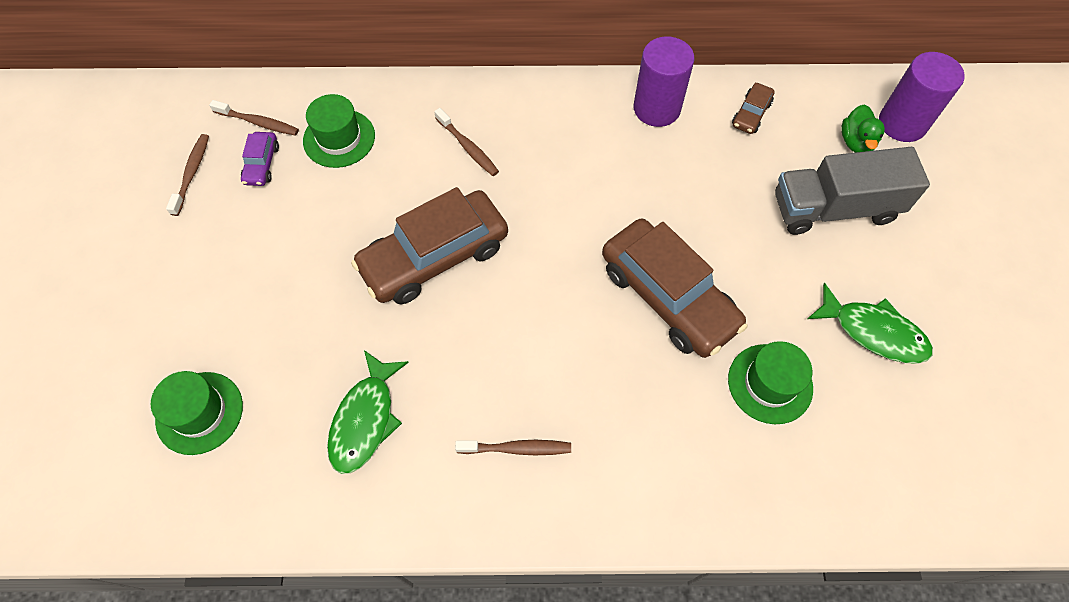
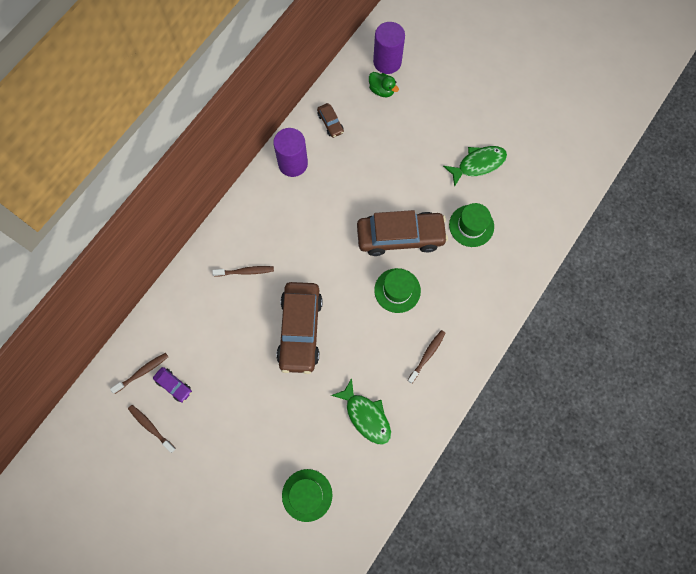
camera: 55 degrees left, 10 degrees up
green hat [303,94,375,168] -> green hat moved to [374,268,421,313]
grey truck [775,147,930,235] -> none

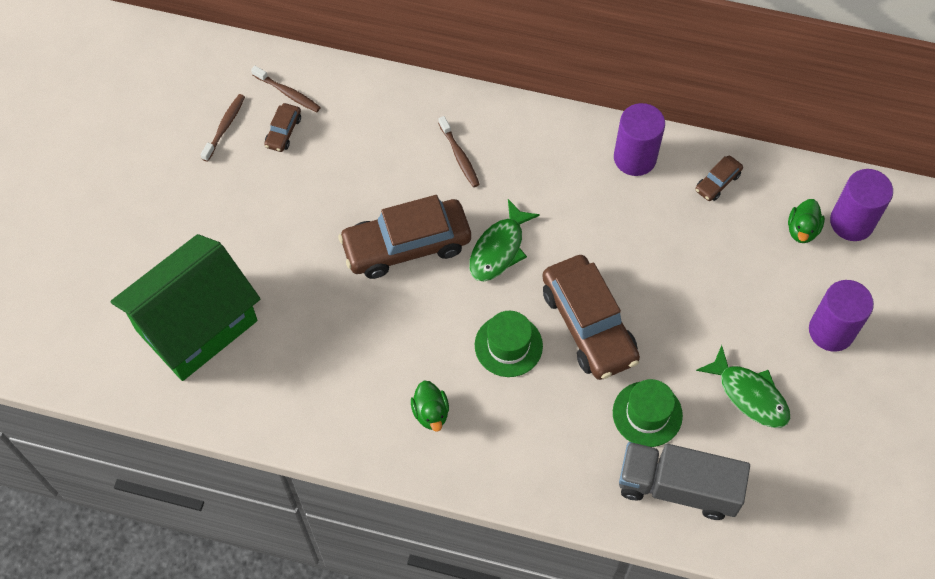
camera: 70 degrees right, 10 degrees down
purple car [153,367,192,403] -> brown car [264,103,301,152]
green hat [282,469,332,522] -> green house [110,234,260,381]
green fish [331,378,391,444] -> green fish moved to [469,199,540,282]
brown toothbrush [407,330,446,384] -> green duck [411,381,449,432]
none -> grey truck [619,442,750,520]
none -> purple cylinder [809,280,874,352]

